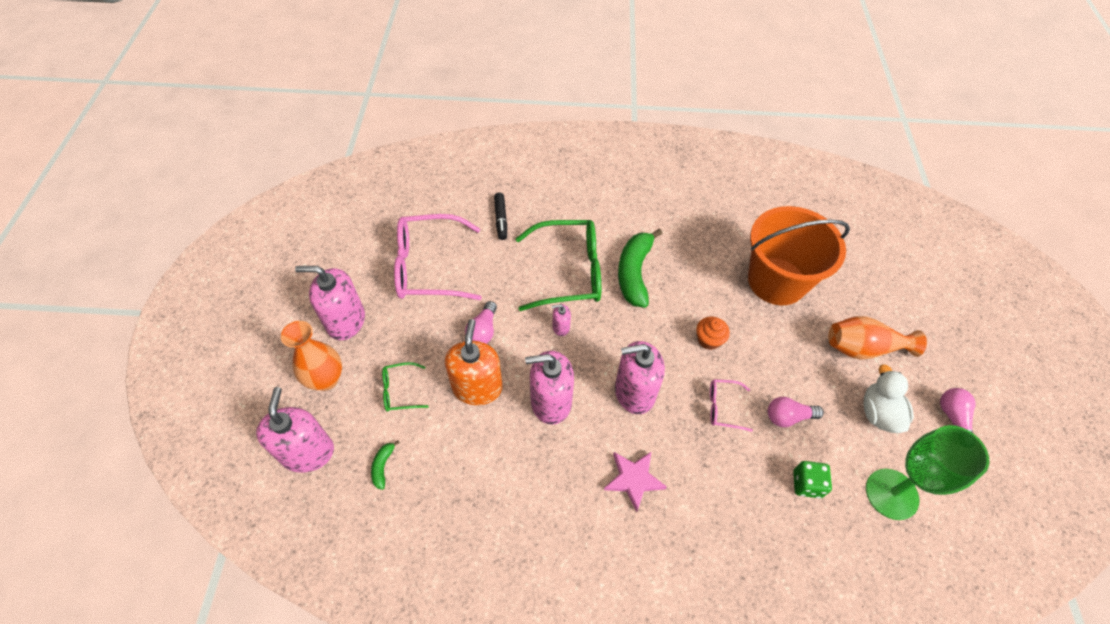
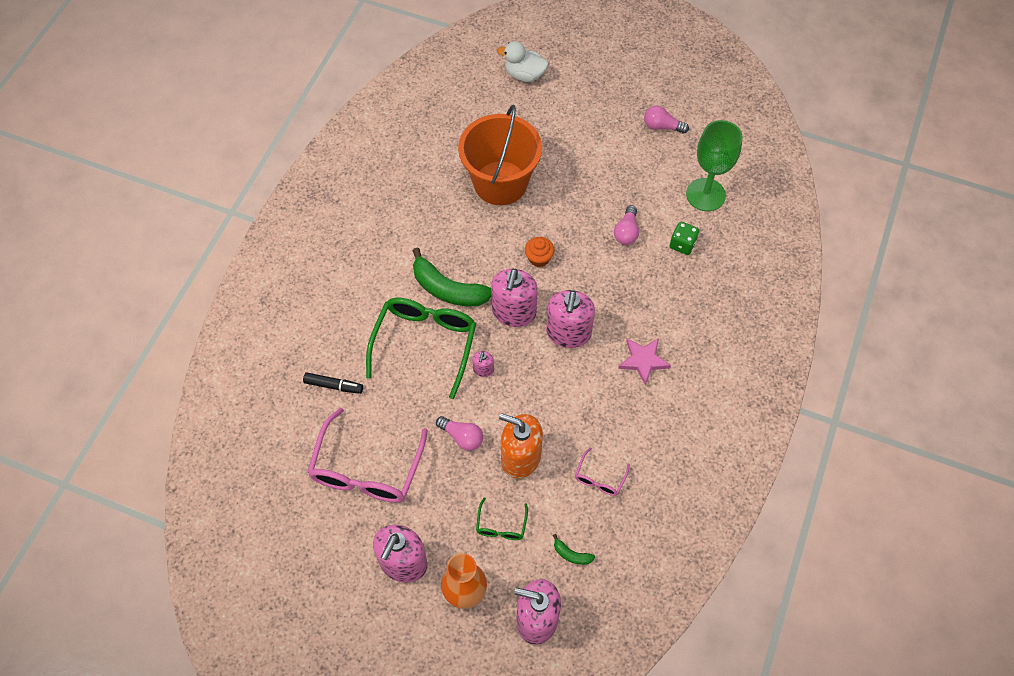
camera: 70 degrees left, 5 degrees up
pink soap dispenser [525,351,574,425] -> pink soap dispenser moved to [491,269,538,327]
pink glasses [710,379,753,432] -> pink glasses moved to [575,447,630,496]
orange vase [828,316,927,360] -> none
white duck [863,364,914,433] -> white duck moved to [497,41,548,82]

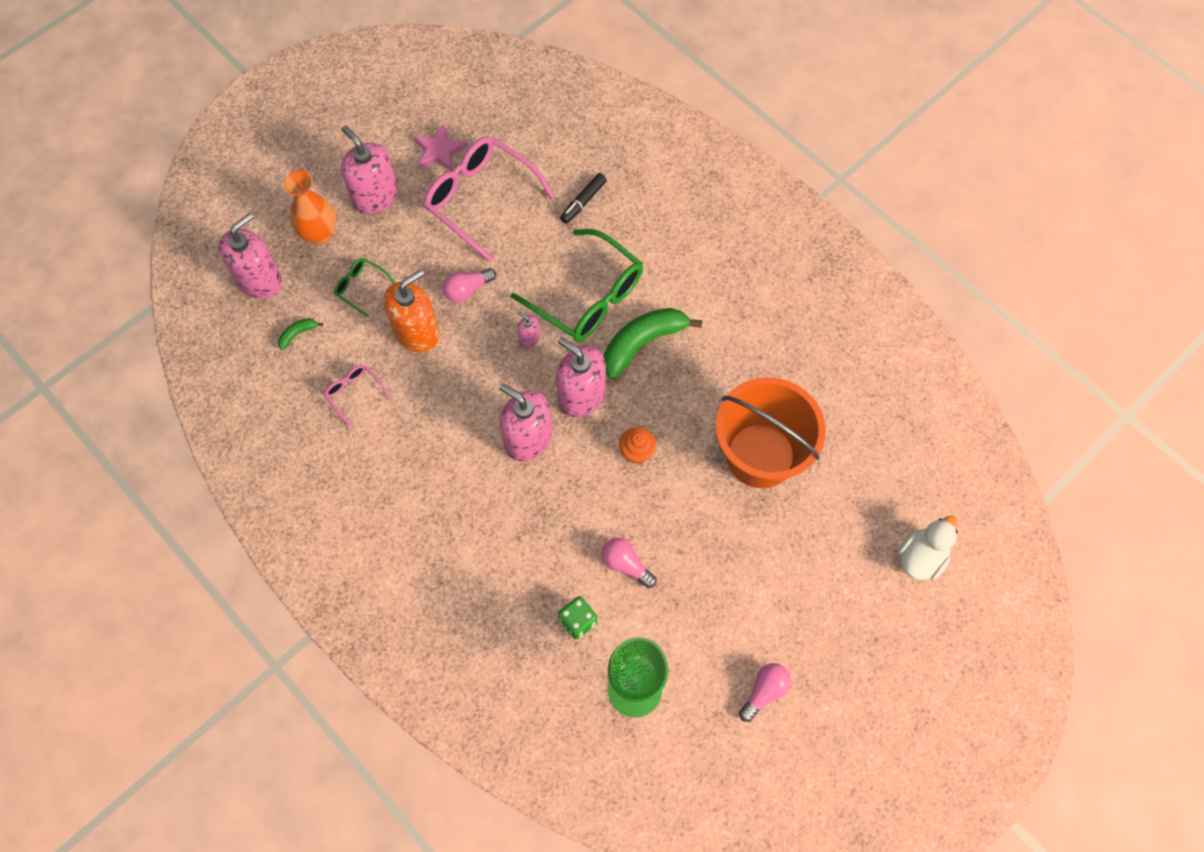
camera: 115 degrees right, 5 degrees up
pink star [618,338,671,385] -> pink star moved to [414,123,468,171]

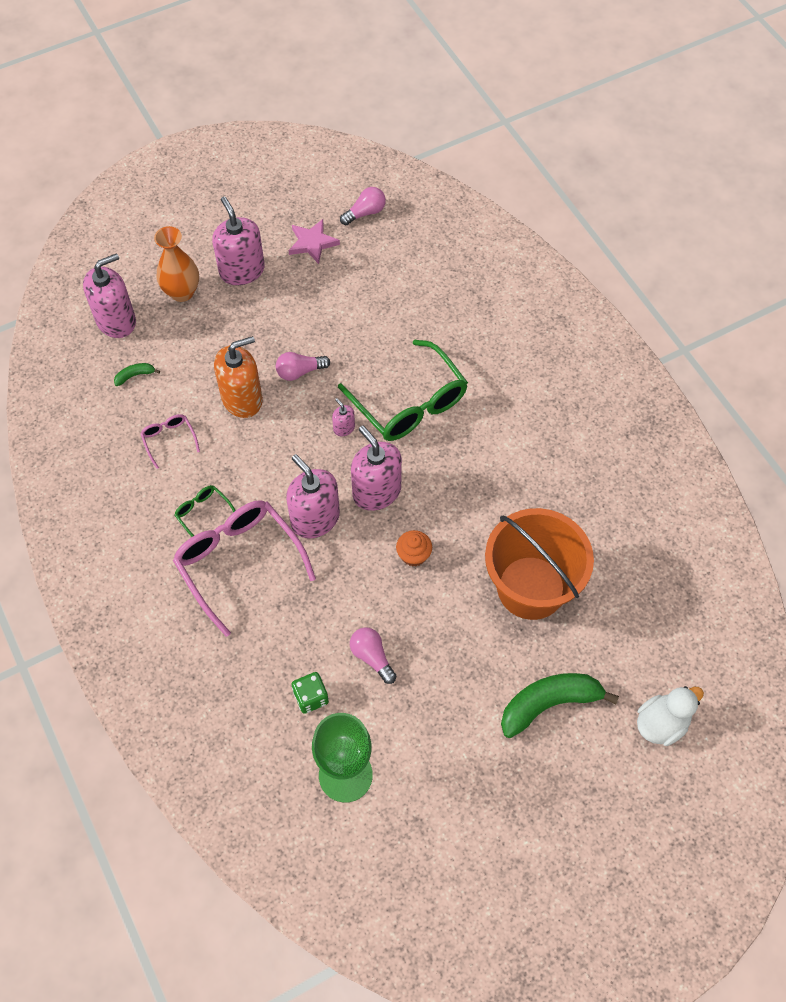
camera: 15 degrees right, 5 degrees down
green glasses [334,258,396,317] -> green glasses moved to [174,485,236,537]
pink glasses [424,136,555,262] -> pink glasses moved to [173,500,316,637]
black marker [560,173,607,224] -> none
green banana [604,308,703,379] -> green banana moved to [501,673,619,738]
pink light bulb [739,663,791,722] -> pink light bulb moved to [340,187,386,225]

